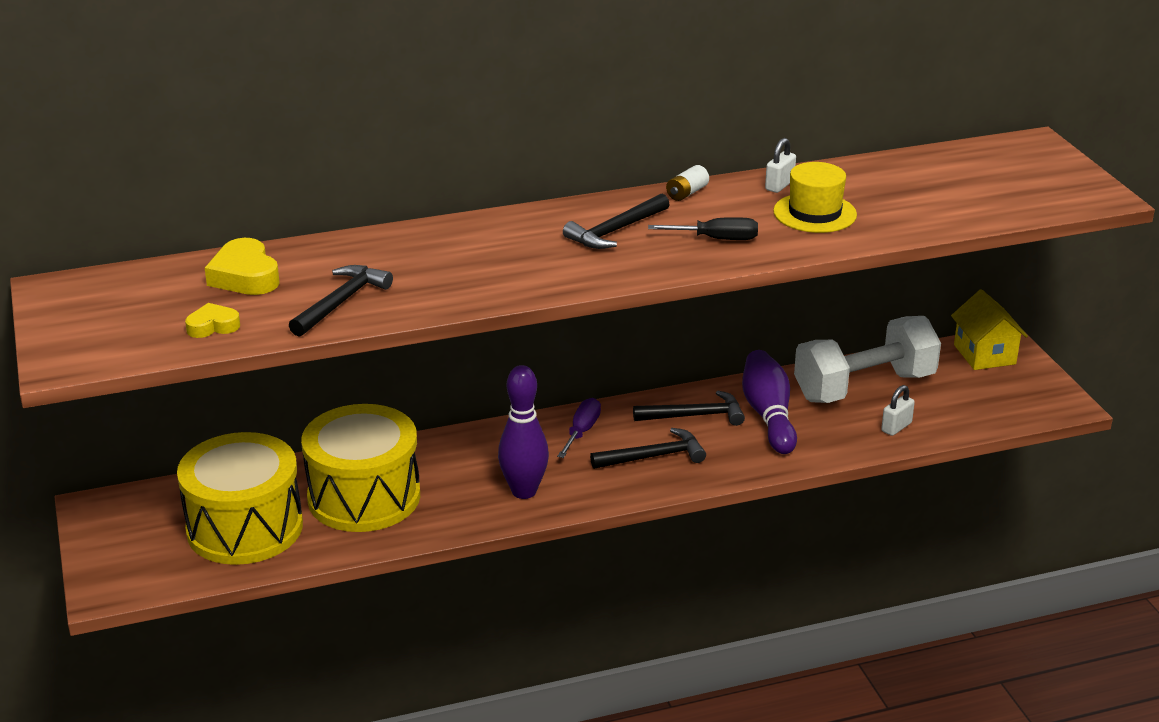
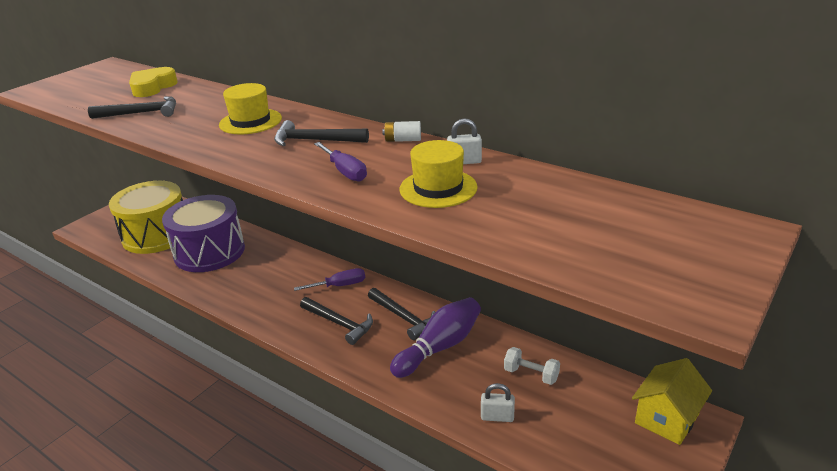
camera: 55 degrees right, 0 degrees up
yellow heart [185,303,240,338] -> none
yellow drum [301,404,420,532] -> purple drum [162,195,245,272]
purple bowling pin [498,365,549,499] -> none
black screwdriver [648,217,758,240] -> purple screwdriver [314,142,367,182]
white dumbbell [794,316,941,403] -> white dumbbell [504,347,560,385], size x0.42
none -> yellow hat [219,83,282,134]

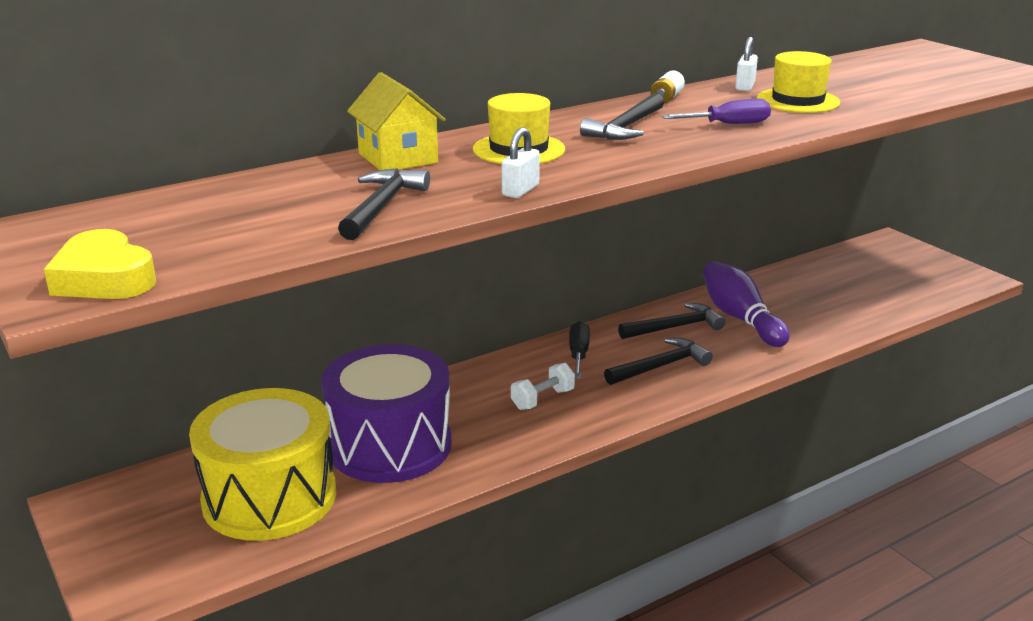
camera: 70 degrees left, 5 degrees down
yellow heart [129,67,178,97] -> yellow heart moved to [44,229,156,299]
purple screwdriver [294,268,365,291] -> black screwdriver [569,321,590,378]
white padlock [481,383,515,422] -> white padlock moved to [502,127,540,198]
white dumbbell [504,347,560,385] -> white dumbbell moved to [511,363,575,410]
yellow house [632,358,712,445] -> yellow house moved to [347,72,446,170]

